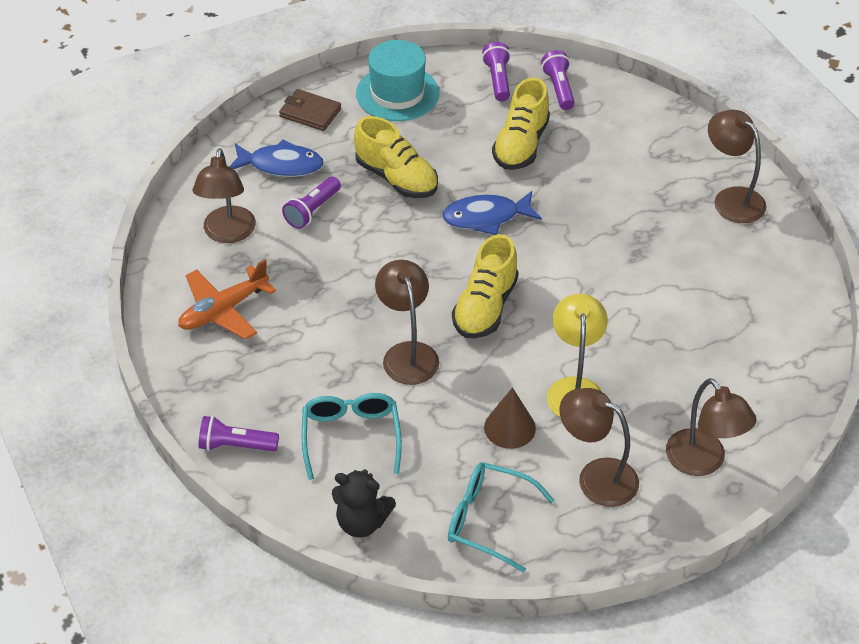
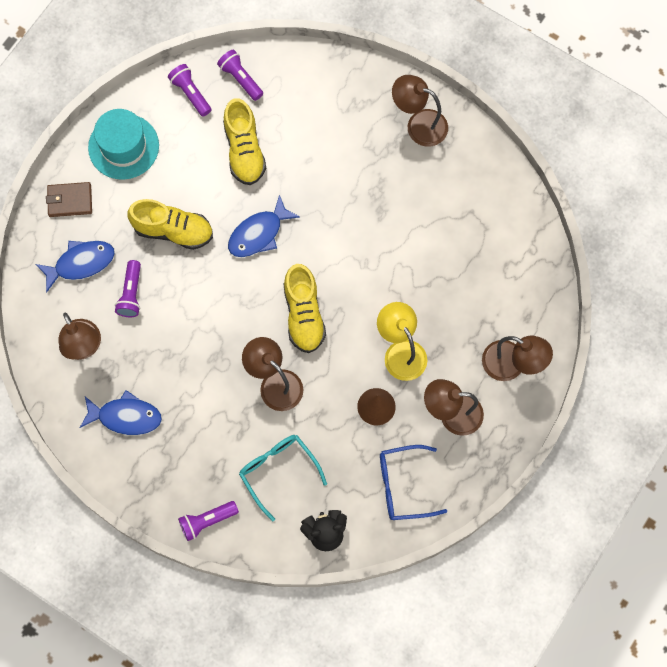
camera: 30 degrees left, 25 degrees up
orange plane [178,260,276,340] -> blue fish [80,390,162,435]
turquoise glasses [448,462,555,573] -> blue glasses [380,445,447,520]

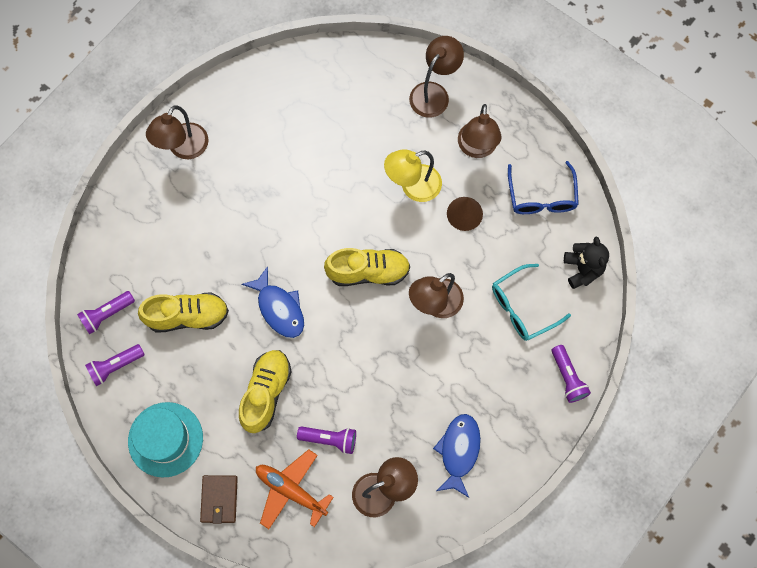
camera: 85 degrees left, 0 degrees up
blue fish [36,241,115,292] -> orange plane [256,449,334,529]

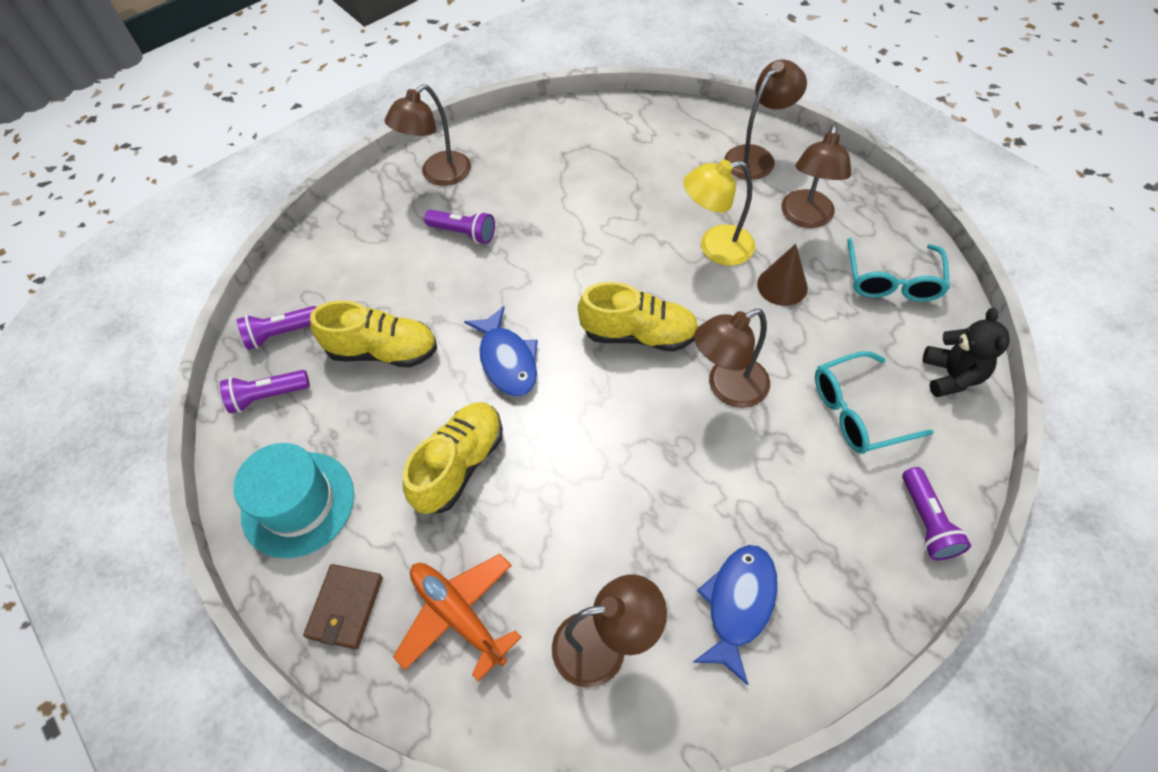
camera: 15 degrees right, 15 degrees down
purple flashlight [297,426,356,454] -> purple flashlight moved to [424,210,495,244]
blue glasses [508,161,579,214] -> turquoise glasses [847,238,950,302]

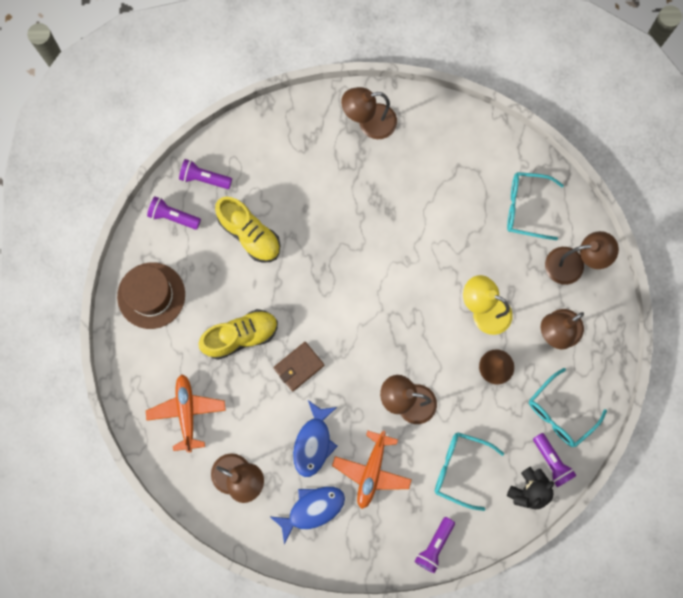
camera: 35 degrees right, 20 degrees up
turquoise hat [234,443,354,558] -> brown hat [117,262,185,329]
brown wallet [303,564,383,649] -> brown wallet moved to [274,342,324,391]
purple flashlight [424,210,495,244] -> purple flashlight moved to [533,433,577,487]
blue fish [464,306,538,397] -> blue fish moved to [293,400,338,477]
yellow shoe [578,282,698,352] -> none
none -> orange plane [332,430,412,509]
none -> turquoise glasses [507,172,564,240]

